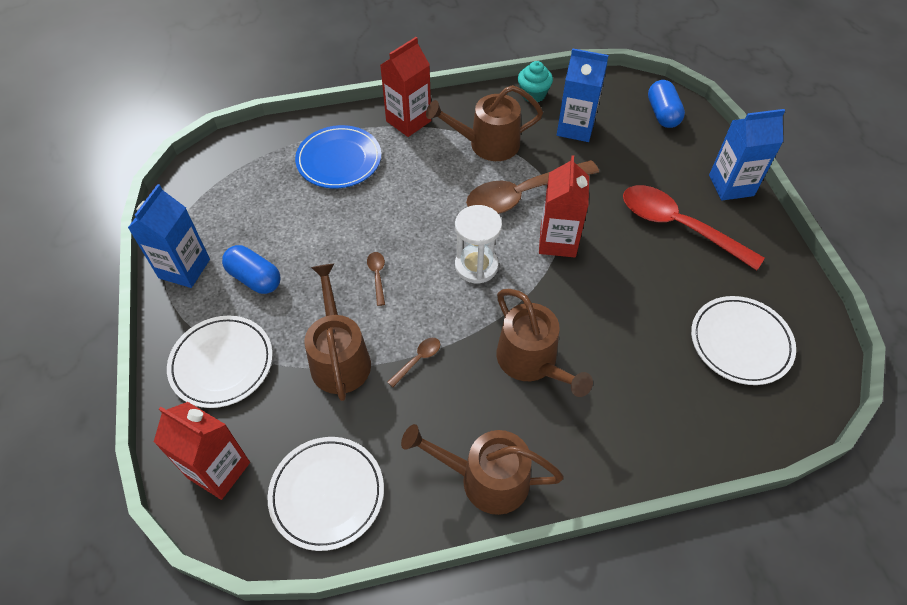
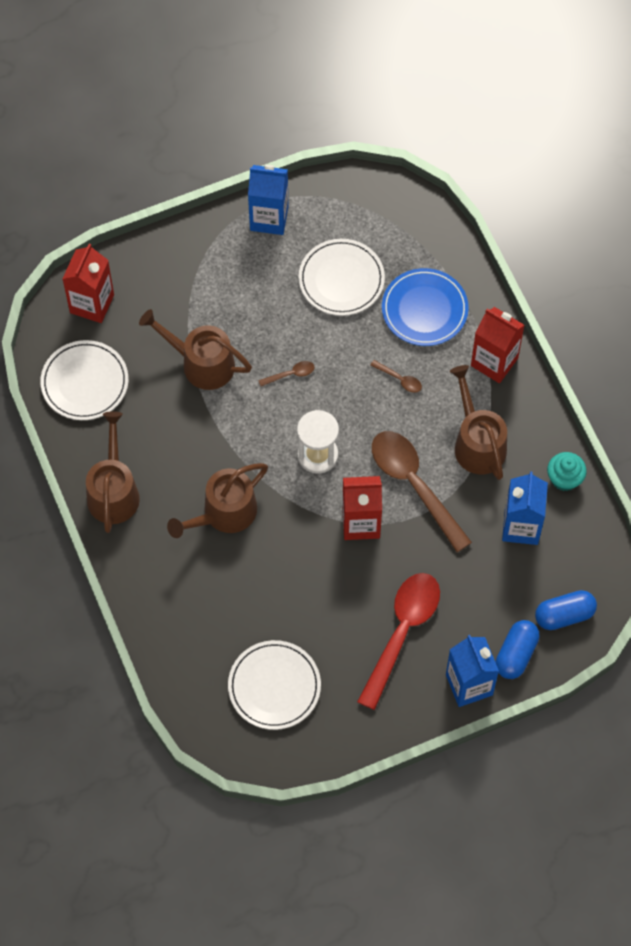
camera: 80 degrees right, 10 degrees up
white plate [167,316,273,408] -> white plate moved to [299,239,385,316]
blue capsule [222,245,280,294] -> blue capsule moved to [495,620,540,679]
brown watering can [304,264,371,401] -> brown watering can turned 135 degrees counterclockwise [139,309,252,390]
brown spoon [387,338,440,387] -> brown spoon moved to [370,360,422,393]

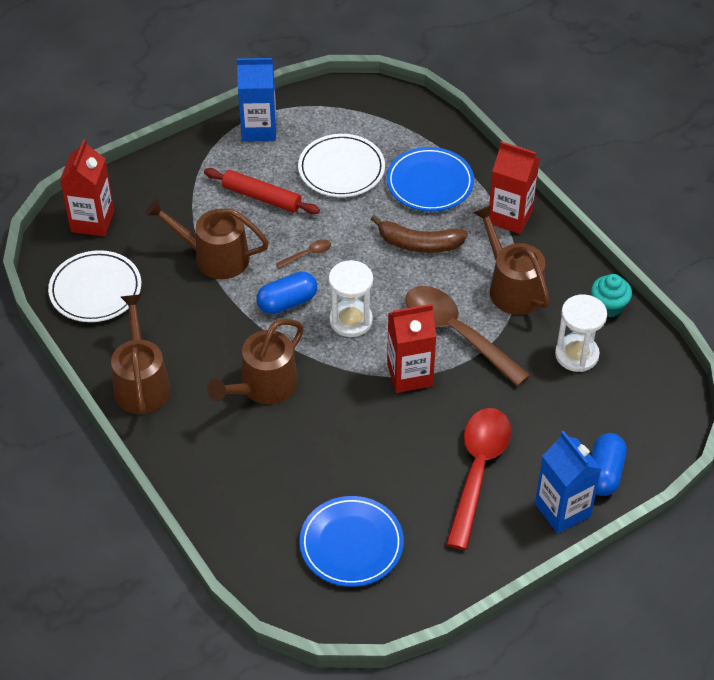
camera: 10 degrees left, 15 degrees down
white plate [228,640,321,730] -> blue plate [299,496,404,587]
brown spoon [370,360,422,393] -> brown banana [371,215,468,253]
blue carton [502,471,548,545] -> white hourglass [555,294,607,372]
blue capsule [535,590,597,630] -> blue capsule moved to [256,272,317,314]
none -> red rolling pin [204,168,320,214]

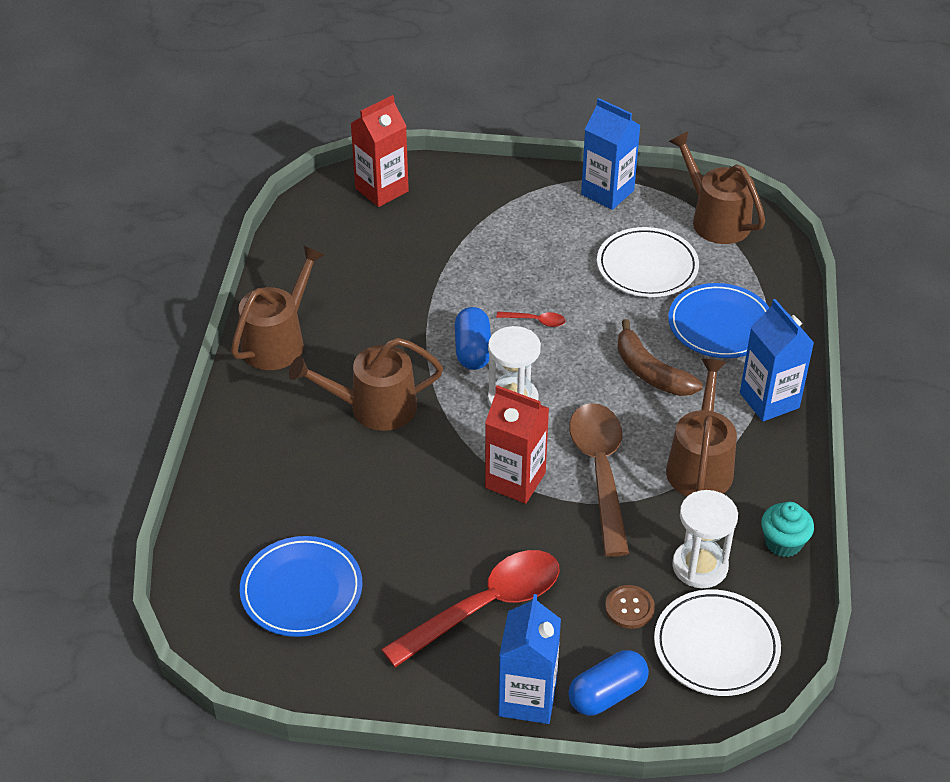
camera: 40 degrees right, 5 degrees down
white plate [48,250,141,322] -> white plate moved to [654,589,781,696]
brown watering can [145,199,269,279] -> brown watering can moved to [669,132,765,244]
red rolling pin [204,168,320,214] -> none
blue capsule [256,272,317,314] -> blue capsule turned 75 degrees clockwise [455,307,491,370]
brown spoon [276,239,331,269] -> red spoon [496,312,565,327]
red carton [489,141,540,234] -> blue carton [740,299,814,421]
none -> brown button [605,585,655,629]

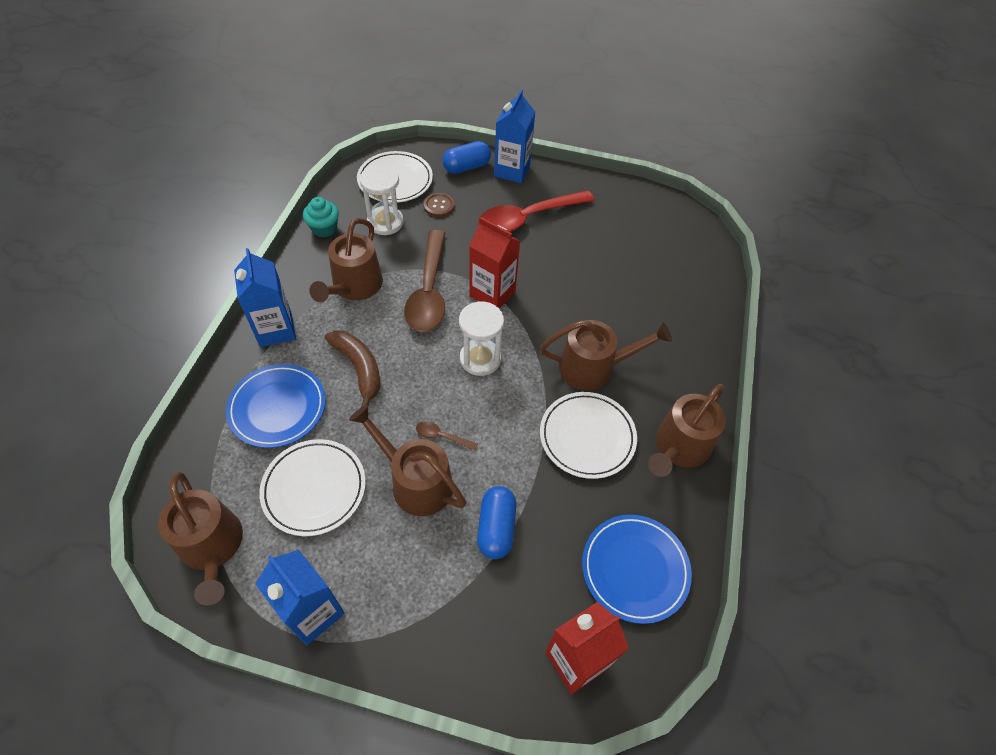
camera: 175 degrees left, 10 degrees up
blue plate [240,536,363,637] -> blue plate moved to [582,515,692,624]
blue capsule [455,307,491,370] -> blue capsule moved to [477,486,517,559]
red spoon [496,312,565,327] -> brown spoon [416,421,478,451]
none -> brown watering can [349,405,466,516]
none -> white plate [540,392,637,479]

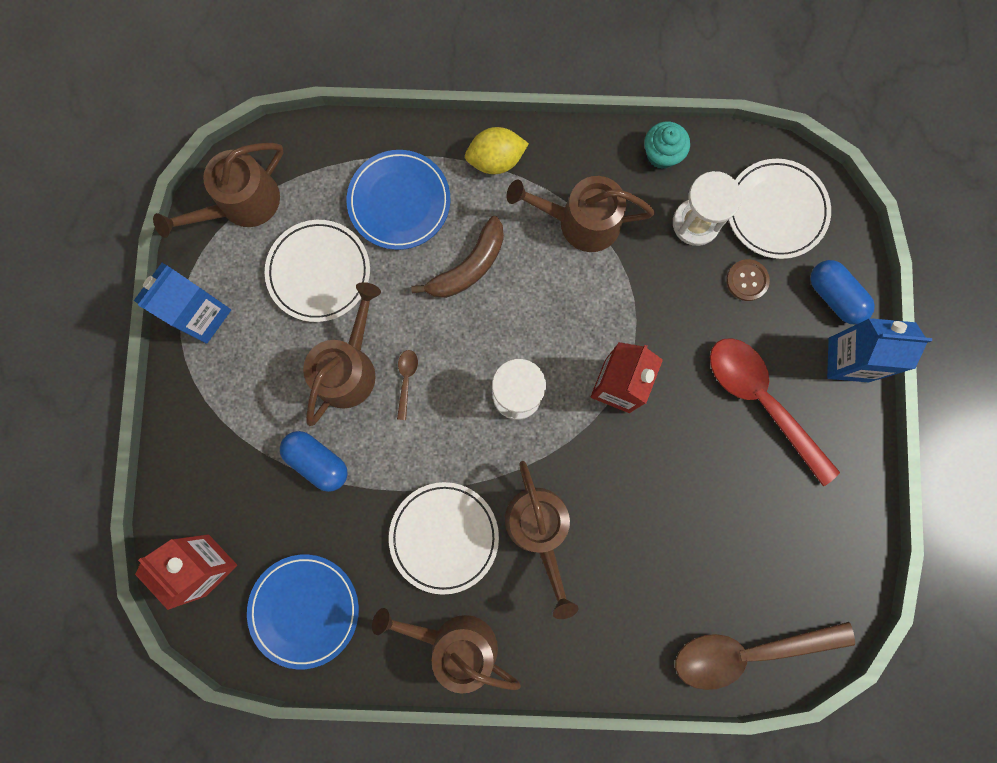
camera: 80 degrees right, 25 degrees up
blue carton [234,248,296,347] -> yellow lemon [465,127,529,174]
brown spoon [404,230,445,332] -> brown spoon moved to [675,622,855,690]
blue capsule [477,486,517,559] -> blue capsule turned 45 degrees clockwise [280,431,348,492]

